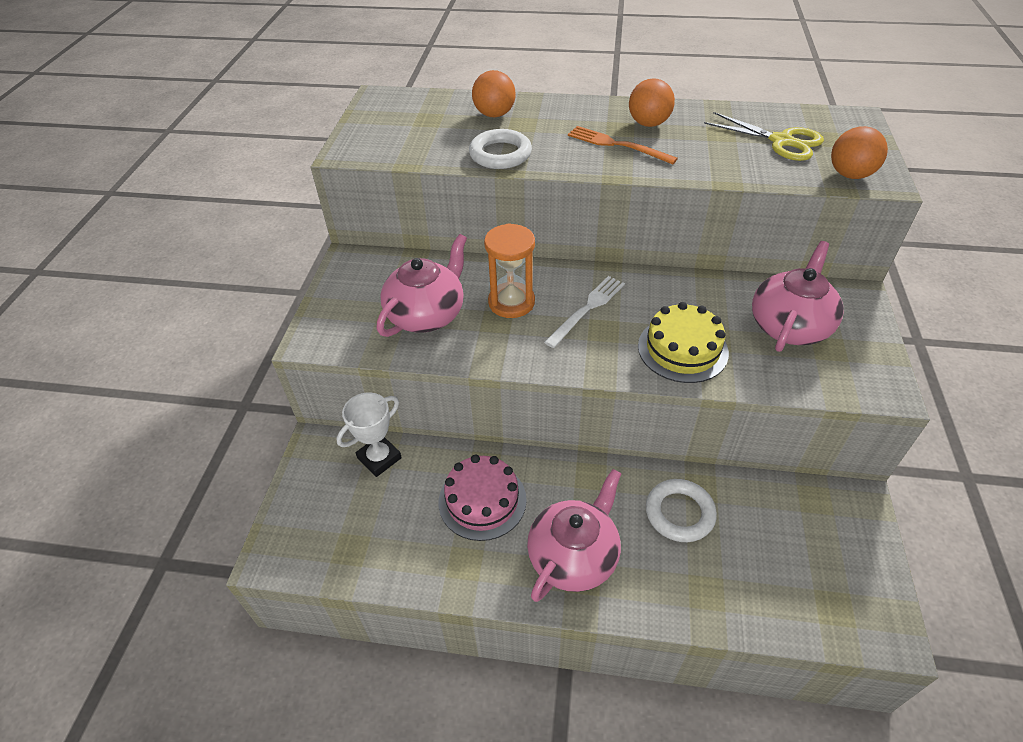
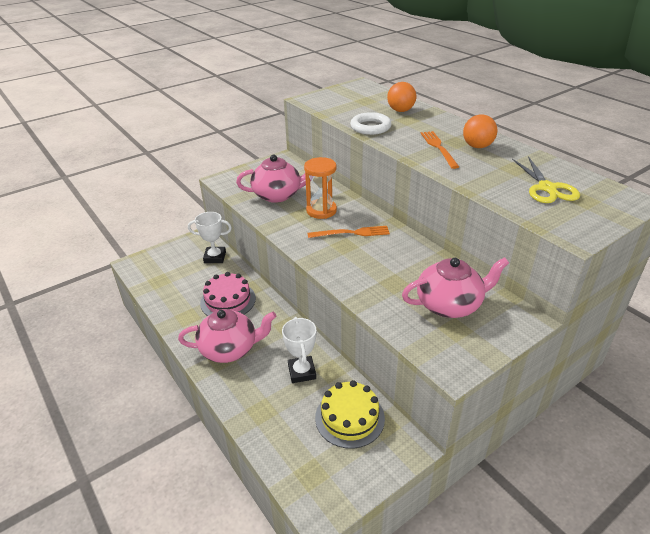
camera: 45 degrees right, 10 degrees down
white fork [544,276,625,348] -> orange fork [308,226,390,238]
yellow cake [638,302,729,383] -> yellow cake moved to [315,380,385,449]
white ring [646,479,717,542] -> white trophy [282,317,316,383]
orange ball [831,126,888,179] -> none

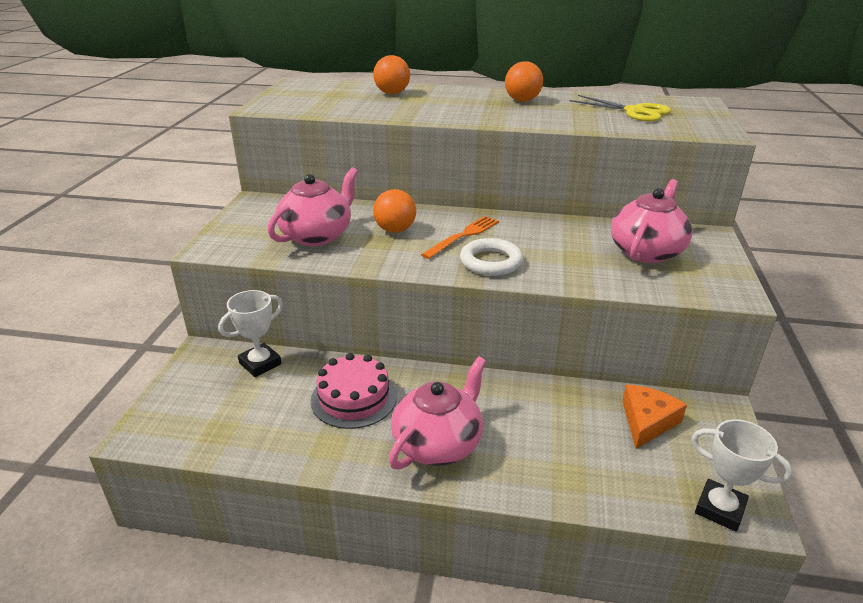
camera: 45 degrees left, 5 degrees down
white trophy [282,317,316,383] -> white trophy moved to [691,419,793,532]
orange hourglass [304,157,337,219] -> orange ball [373,189,416,233]
yellow cake [315,380,385,449] -> orange cheese [622,385,687,449]
white ring [350,112,392,135] -> white ring moved to [460,238,523,276]
orange fork [420,131,459,169] -> none

